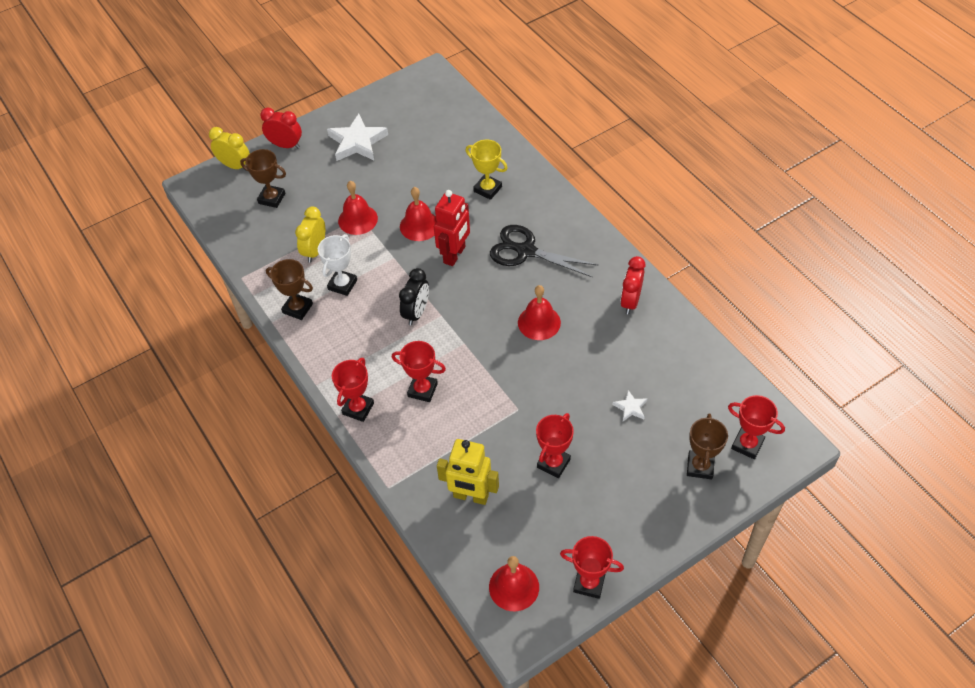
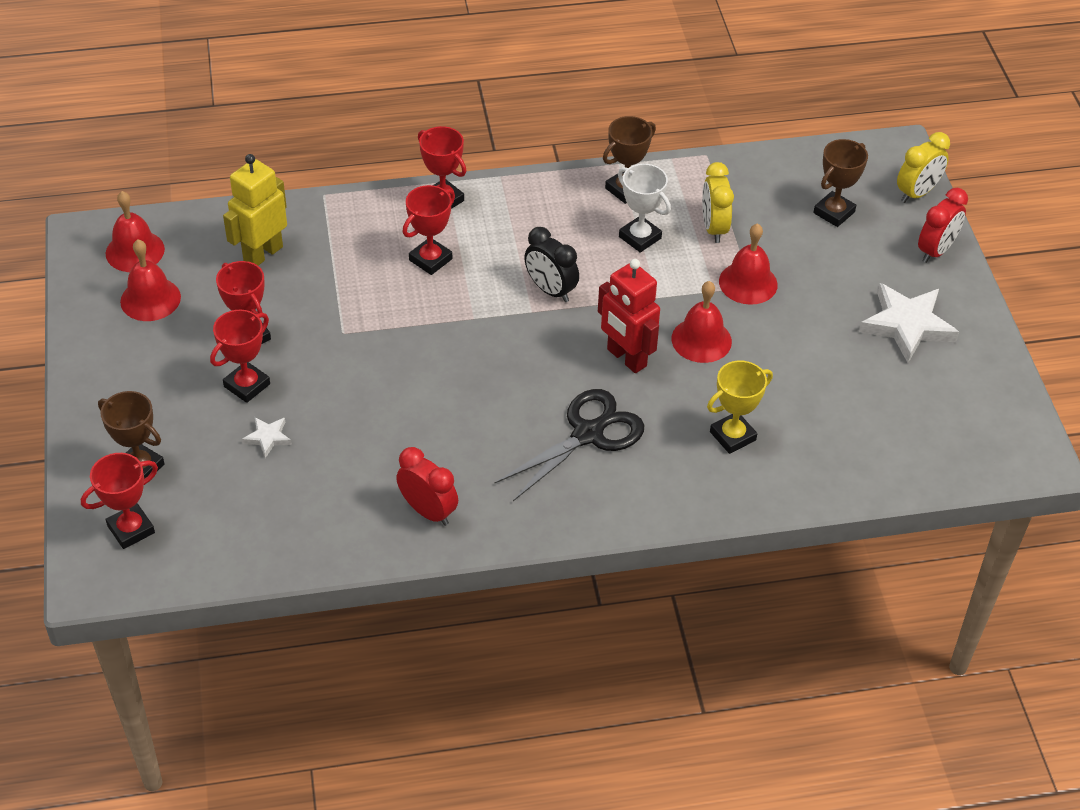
camera: 110 degrees right, 5 degrees down
yellow clock [295,207,325,263] -> yellow clock turned 135 degrees counterclockwise [702,162,734,243]
red bell [518,285,561,340] -> red bell moved to [120,239,181,321]
red trophy [560,536,624,599] -> red trophy moved to [210,310,270,403]

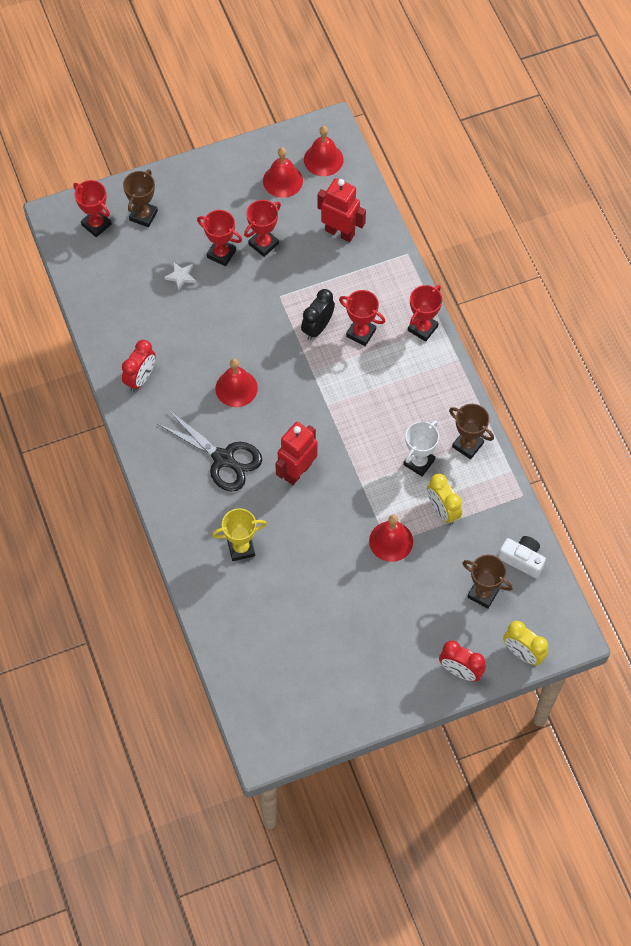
camera: 80 degrees right, 15 degrees up
yellow robot [223,154,287,266] -> red robot [317,178,366,242]
black clock [524,227,579,302] -> black clock moved to [301,289,335,340]
red bell [672,281,732,363] -> red bell moved to [215,359,258,407]
yellow clock [702,162,734,243] -> yellow clock turned 105 degrees counterclockwise [427,474,462,525]
yellow trophy [707,361,773,454] -> yellow trophy turned 60 degrees counterclockwise [212,508,267,561]
white star [859,283,959,363] -> none
none -> white camera [498,536,546,578]

